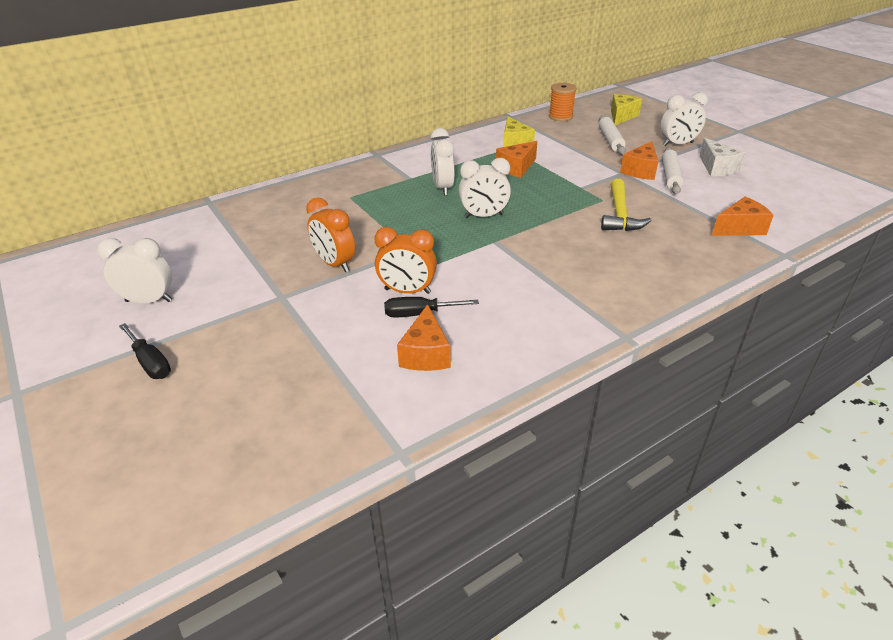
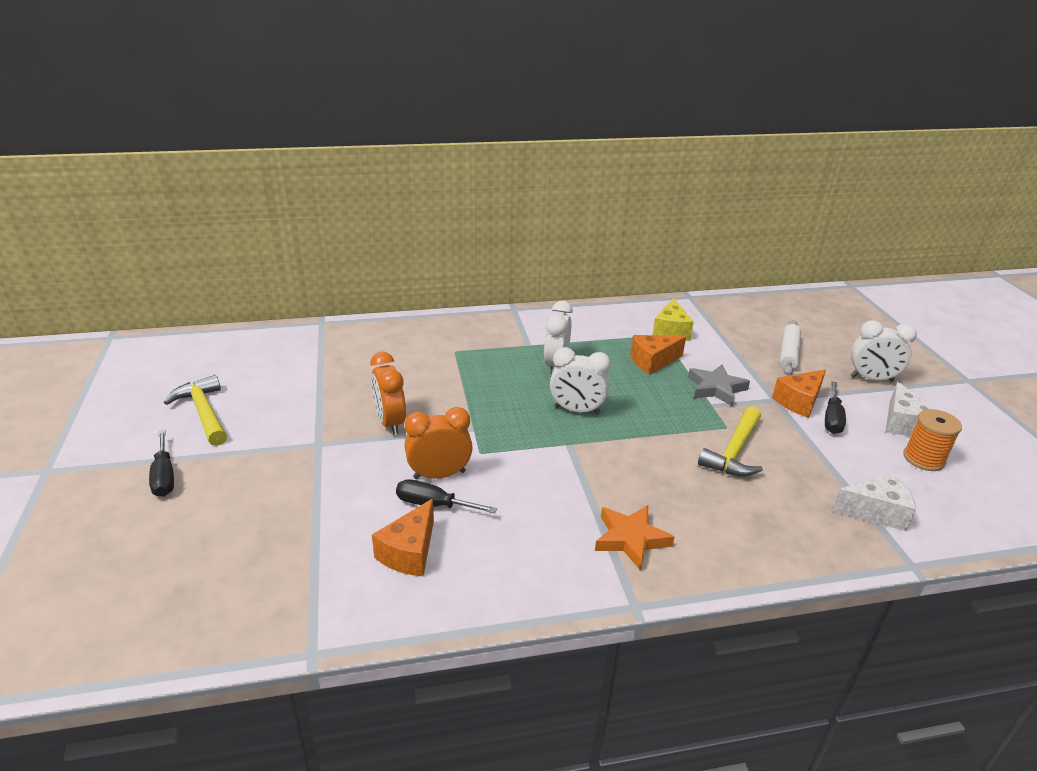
camera: 20 degrees right, 5 degrees down
white clock [97,238,172,303] -> yellow hammer [164,375,227,446]
orange clock [375,227,437,294] -> orange clock turned 135 degrees clockwise [404,407,473,479]
orange spool [549,83,576,121] -> orange spool moved to [903,409,962,471]
yellow cheese [611,94,642,125] -> none
white rolling pin [662,147,684,194] -> black screwdriver [825,381,846,434]
orange cheese [712,196,774,236] -> white cheese [832,474,916,531]
none -> orange star [595,505,674,571]
none -> grey star [688,364,750,406]

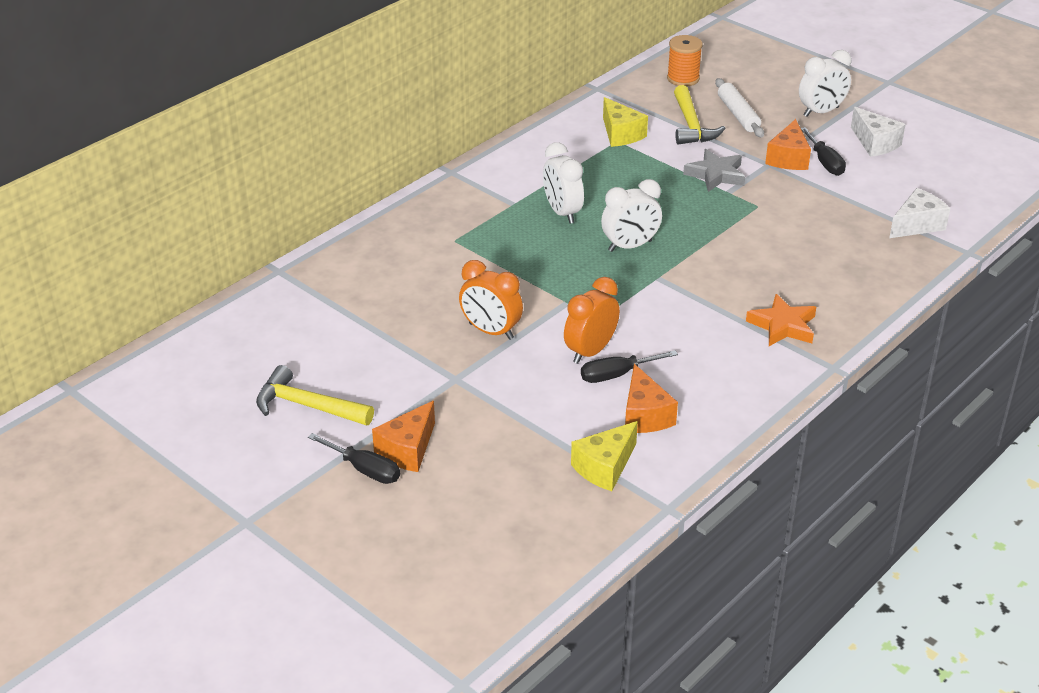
camera: 35 degrees left, 5 degrees up
orange cheese [630,335,686,375] -> orange cheese moved to [372,401,435,472]
yellow hammer [698,406,763,476] -> yellow hammer moved to [674,85,726,145]
orange spool [903,409,962,471] -> orange spool moved to [667,35,703,86]
none -> yellow cheese [571,421,638,491]

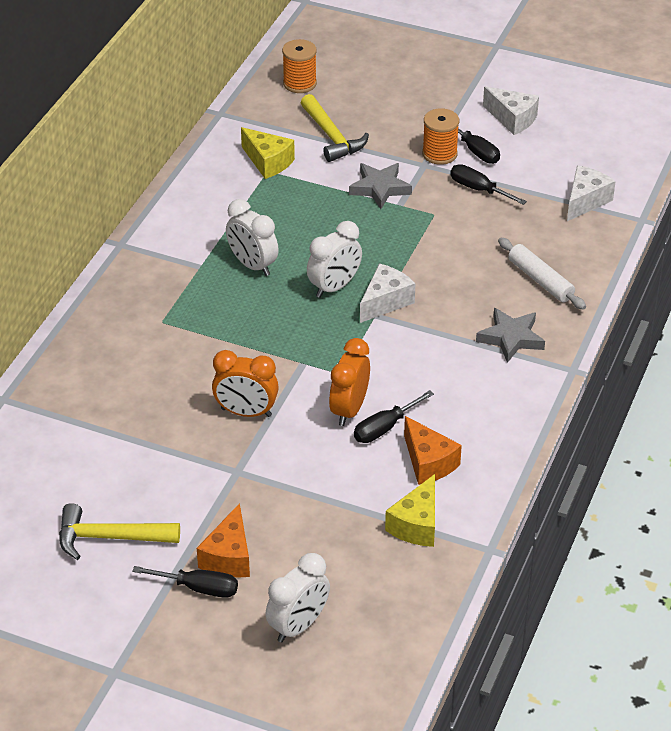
camera: 20 degrees left, 5 degrees up
white rolling pin [715,78,764,137] -> white rolling pin moved to [498,238,586,310]
orange star [746,294,816,346] -> grey star [476,308,545,363]
orange cheese [765,119,811,170] -> orange spool [422,108,459,165]
white clock [799,50,852,117] -> white clock moved to [266,553,330,642]
none -> white cheese [360,263,415,323]
none -> black screwdriver [451,164,527,205]

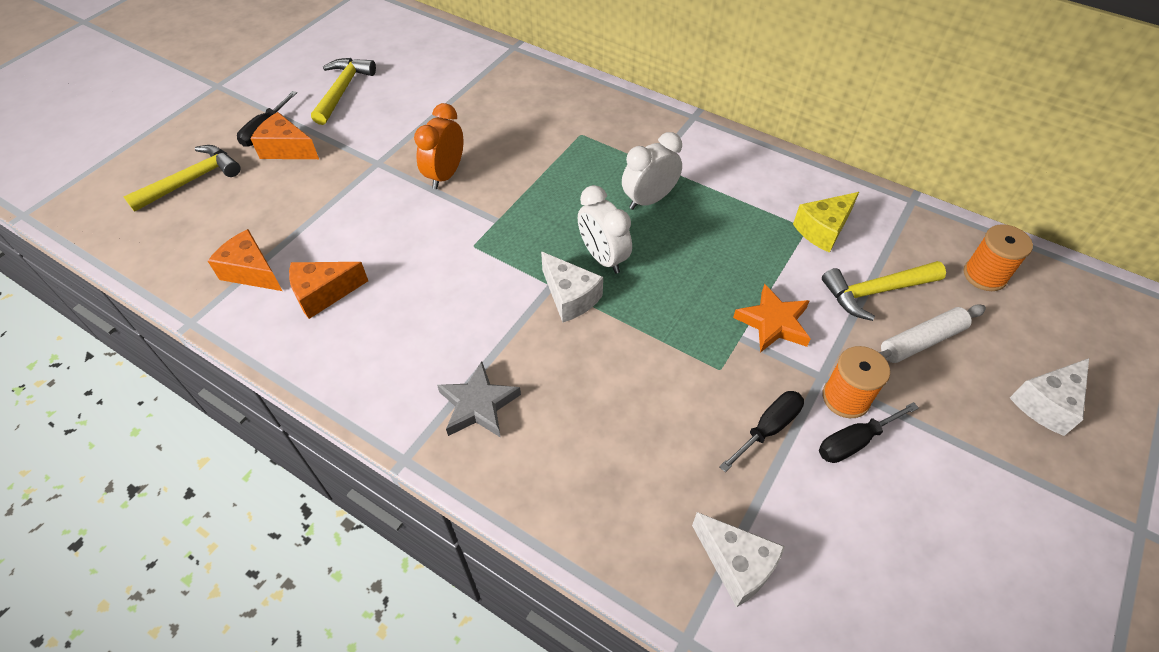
camera: 100 degrees right, 10 degrees up
white clock [266,553,330,642] -> yellow hammer [123,145,241,212]
orange clock [329,338,370,426] -> none
grey star [349,163,412,209] -> orange star [733,284,811,353]
black screwdriver [354,390,434,443] -> none
yellow cheese [385,474,435,547] -> orange cheese [208,229,282,291]
white cheese [483,86,539,135] -> white cheese moved to [1010,358,1089,436]
white rolling pin [498,238,586,310] -> white rolling pin moved to [879,304,986,363]

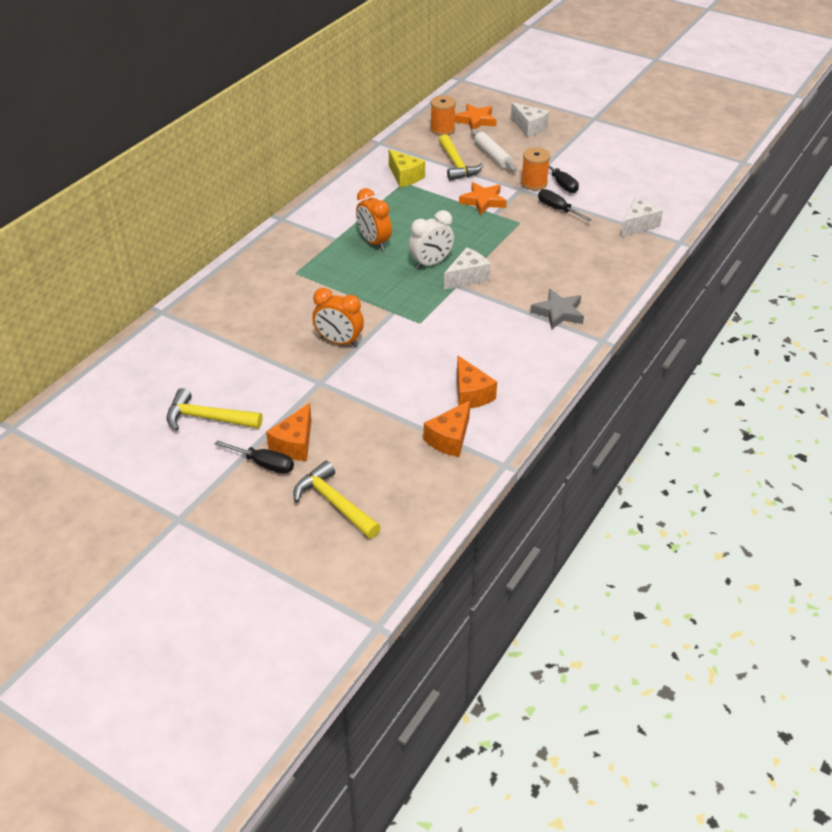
camera: 90 degrees left, 10 degrees down
white clock [622,132,682,210] -> orange clock [356,188,392,250]
none -> orange star [455,104,497,129]

